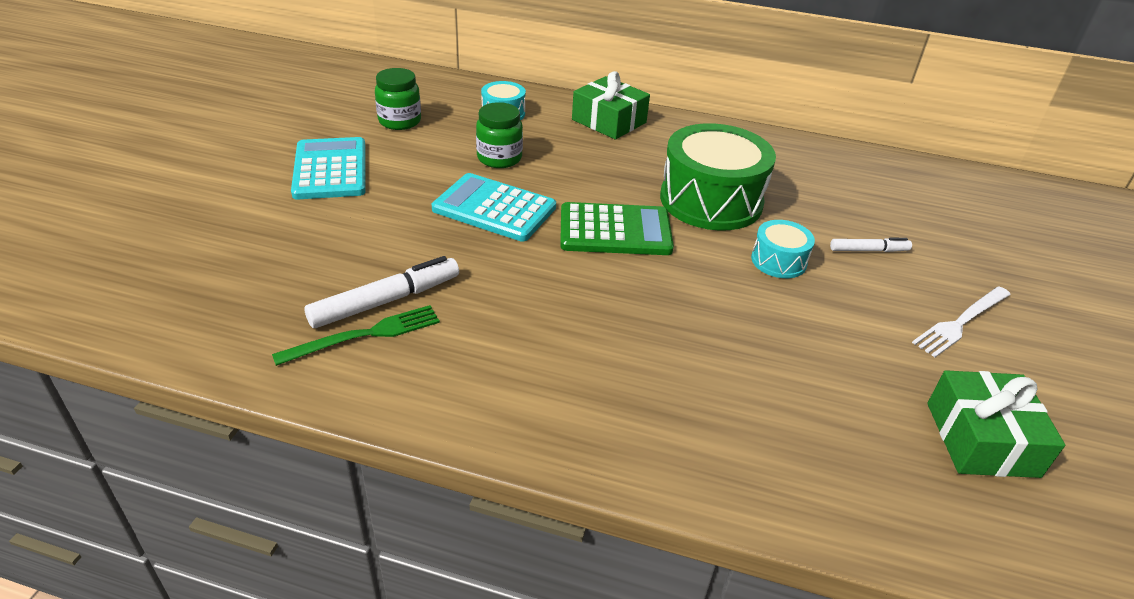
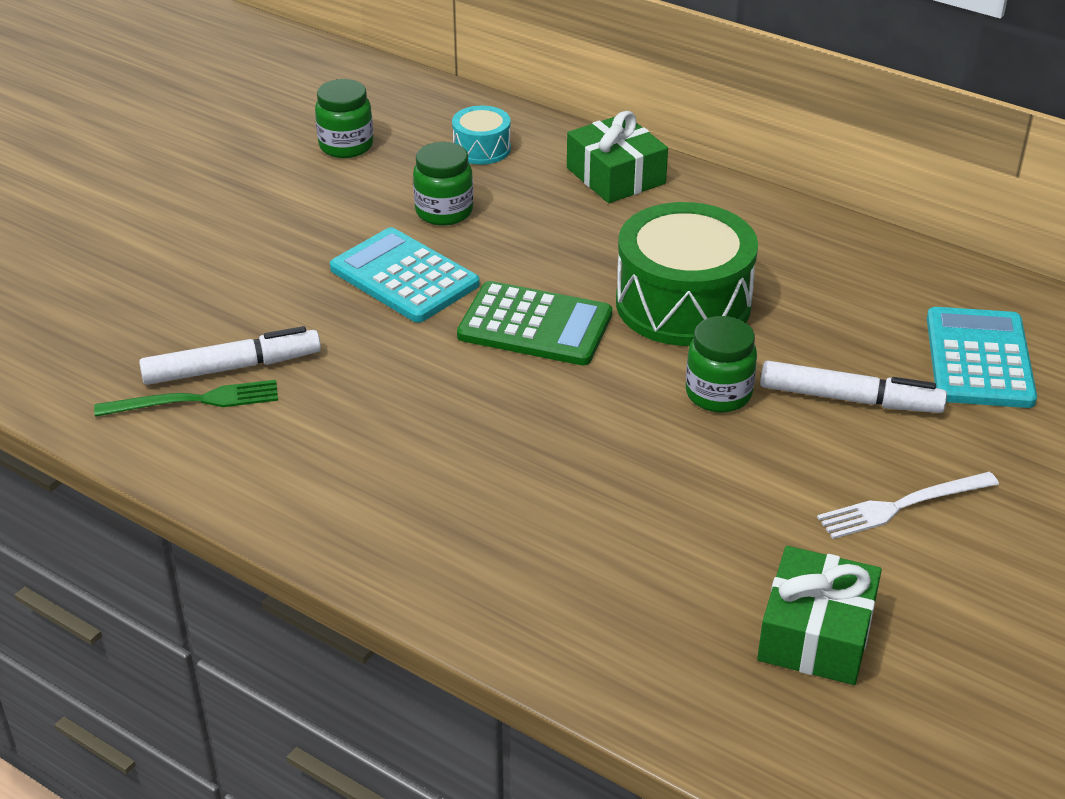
camera: 20 degrees right, 0 degrees up
turquoise calculator [291,137,366,199] -> turquoise calculator moved to [927,307,1037,408]
turquoise drum [751,220,815,278] -> green jar [686,316,757,412]
white marker [830,238,912,252] -> white marker [760,361,947,413], size x1.71

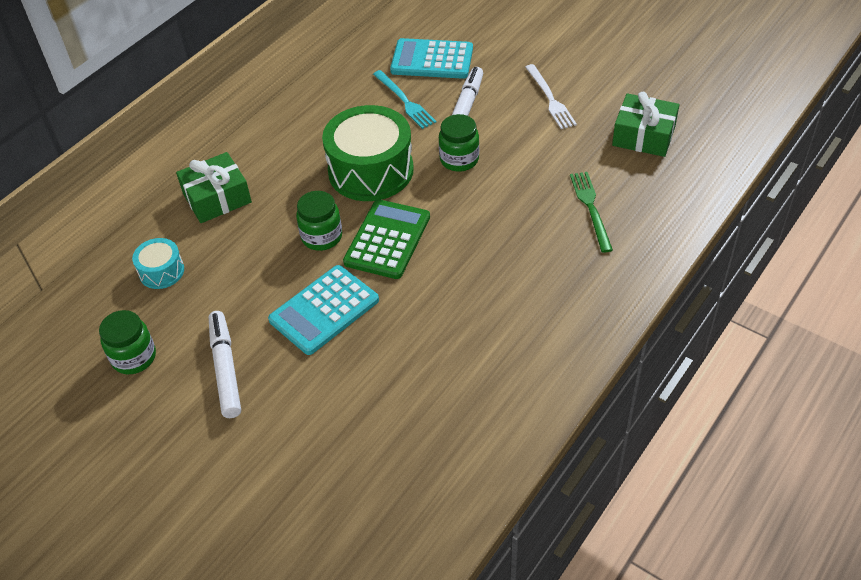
camera: 85 degrees left, 10 degrees up
green fork [94,380,278,417] -> green fork moved to [570,172,613,253]
white marker [139,326,321,385] -> white marker moved to [209,311,241,418]
green jar [413,142,473,226] -> green jar moved to [296,191,342,251]
none -> turquoise fork [373,70,436,129]

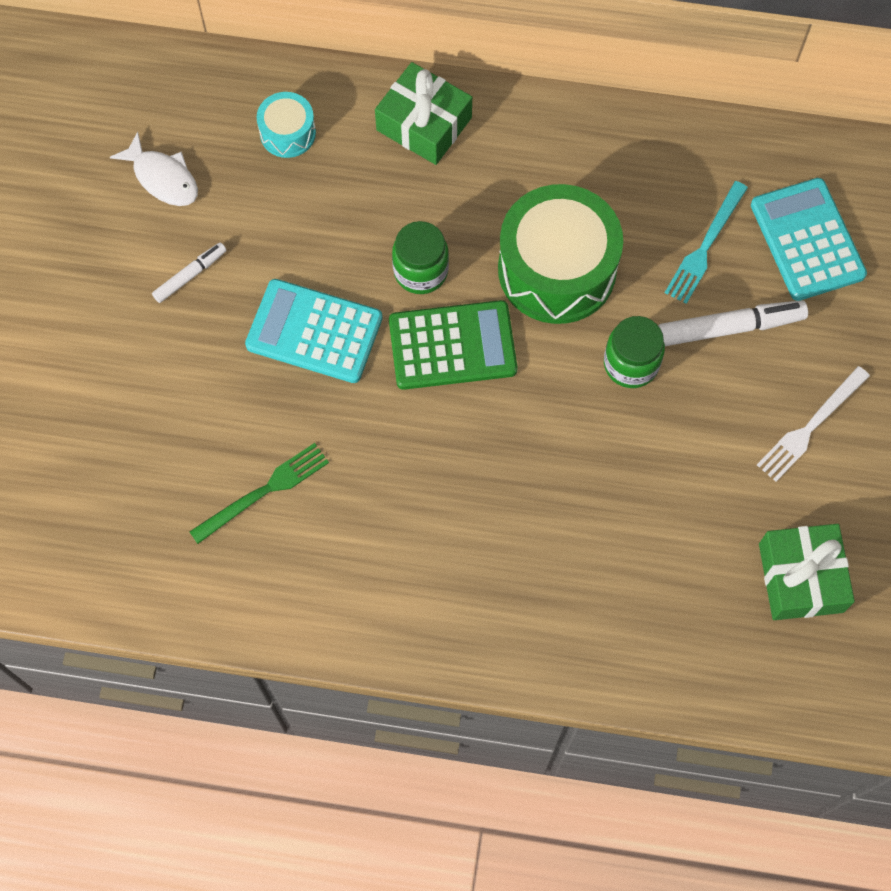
camera: 60 degrees right, 20 degrees up
green jar [99,310,156,374] -> white fish [110,131,198,206]
white marker [209,311,241,418] -> white marker [152,242,227,303], size x0.59
green fork [570,172,613,253] -> green fork moved to [189,443,329,544]

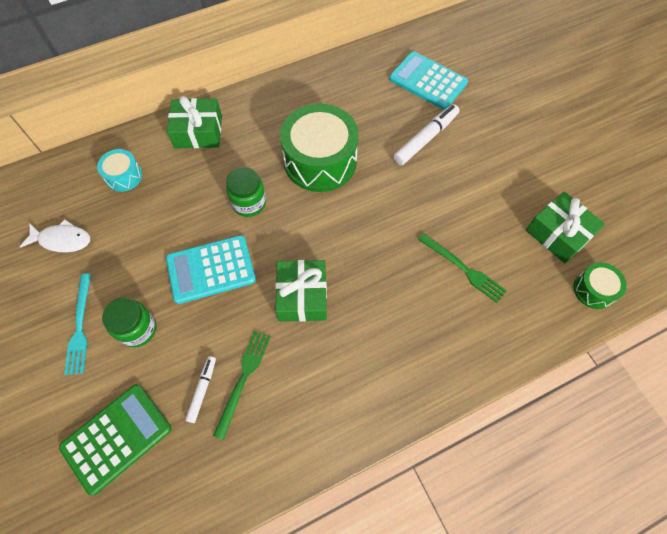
camera: 35 degrees left, 5 degrees down
white marker [152,242,227,303] -> white marker moved to [185,356,216,423]
green calculator [389,300,517,390] -> green calculator moved to [59,384,171,495]
green jar [604,316,665,388] -> green jar moved to [102,297,157,347]
turquoise fork [665,181,748,304] -> turquoise fork moved to [64,273,91,375]
white fork [757,366,870,482] -> none
none -> green gift [275,260,327,322]
none -> green fork [418,233,507,303]
none -> green drum [574,262,627,309]

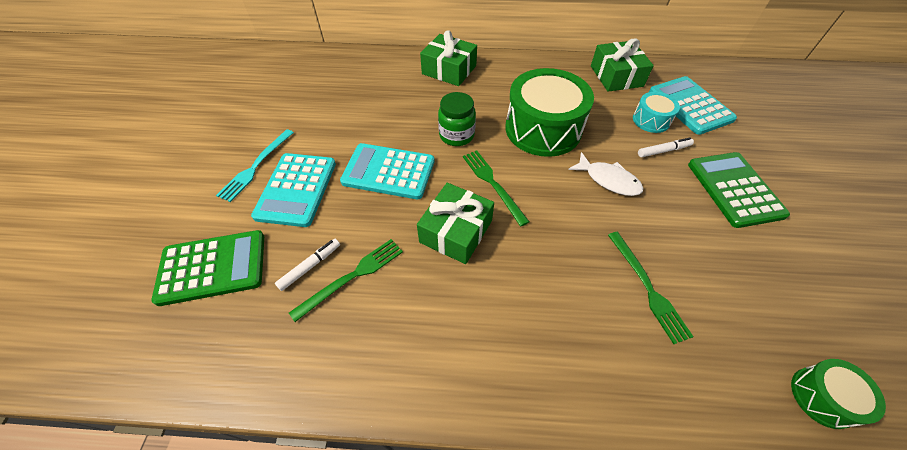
camera: 30 degrees right, 10 degrees down
white fish [20,219,90,252] -> white fish moved to [568,152,643,196]
turquoise drum [97,149,142,192] -> turquoise drum moved to [633,92,680,133]
green jar [102,297,157,347] -> turquoise calculator [251,153,336,227]
white marker [393,104,459,165] -> white marker [638,137,694,157], size x0.59
green gift [526,191,605,263] -> green gift moved to [591,38,654,92]
none -> green fork [463,151,529,226]
none -> green calculator [688,152,790,228]

